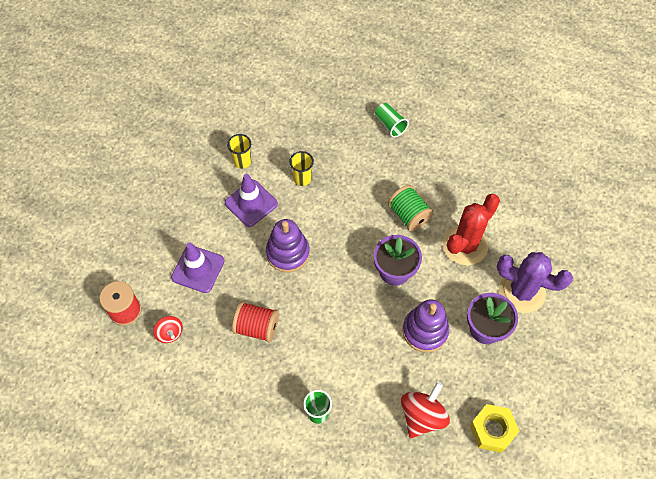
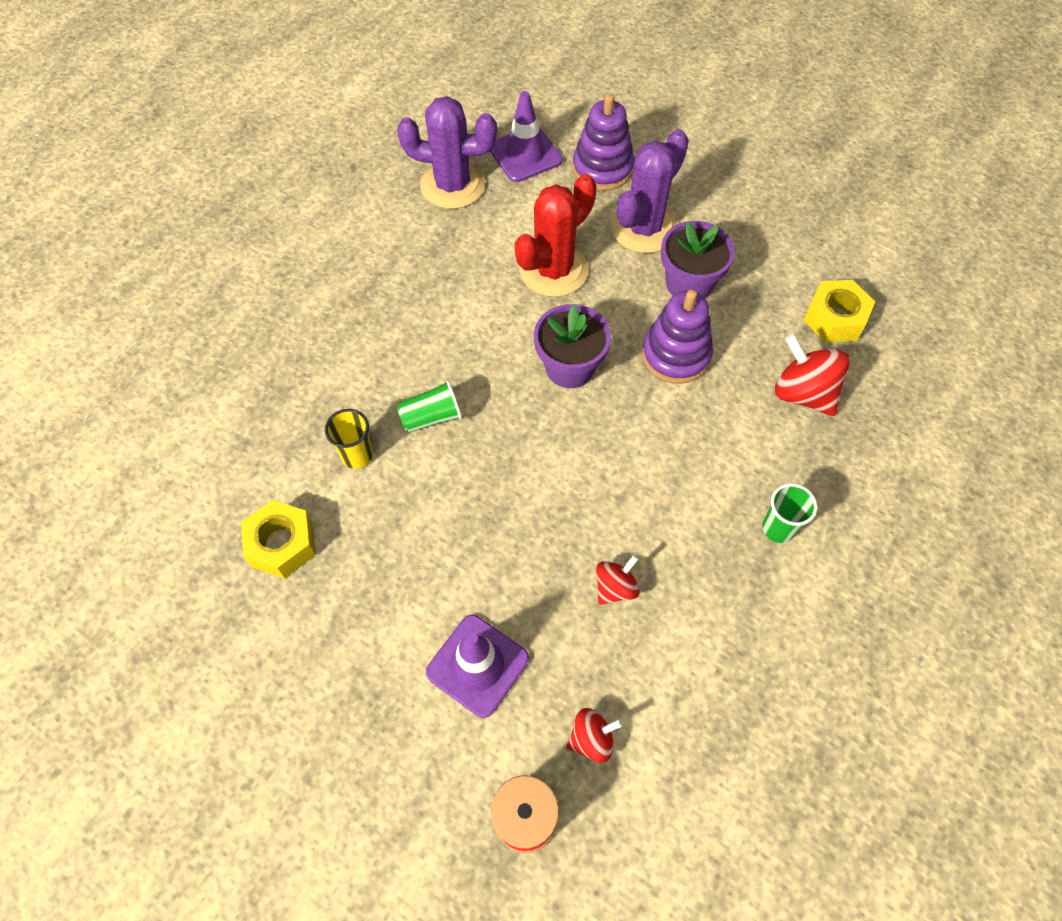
camera: 75 degrees left, 0 degrees up
purple traffic cone [225,174,278,227] -> purple traffic cone moved to [490,91,562,182]
yellow cup [227,134,251,169] -> yellow nut [241,500,316,578]
red spool [232,301,279,343] -> red spinning top [596,555,640,605]
purple stacking toy [266,219,310,273] -> purple stacking toy moved to [572,94,634,191]
green cup [375,103,409,137] -> green cup moved to [397,380,462,433]
green spool [388,185,433,231] -> none
red cactus [443,194,500,265] -> red cactus turned 75 degrees clockwise [515,174,597,297]
none -> purple cactus [397,96,497,209]

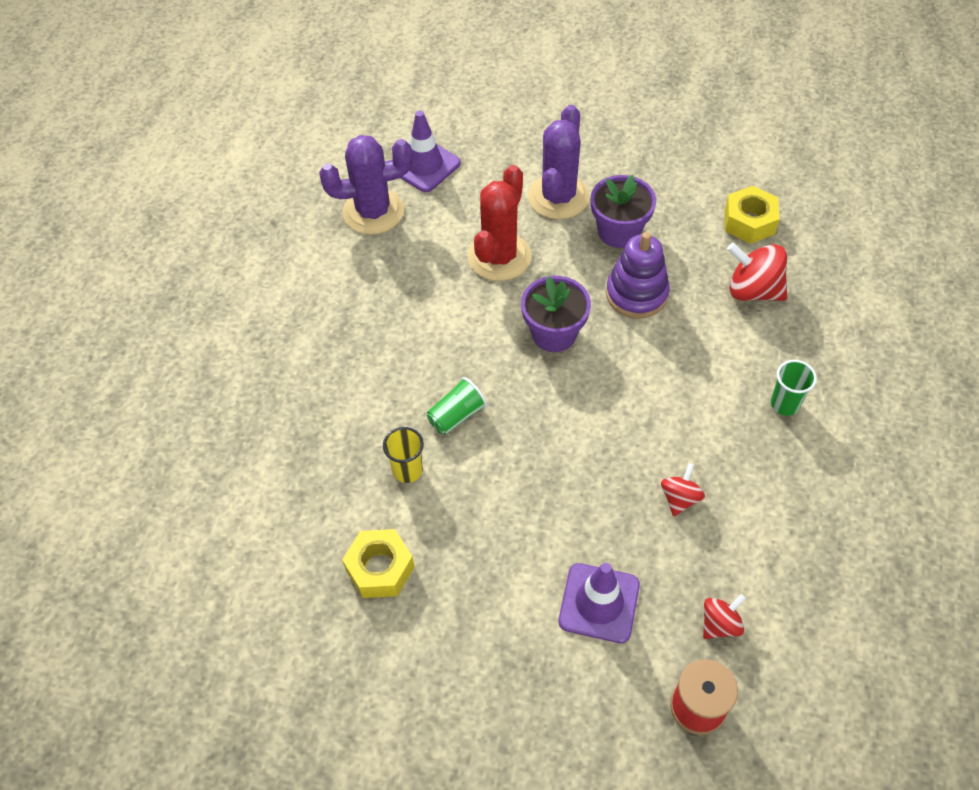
camera: 20 degrees left, 5 degrees down
purple stacking toy [572,94,634,191] -> none

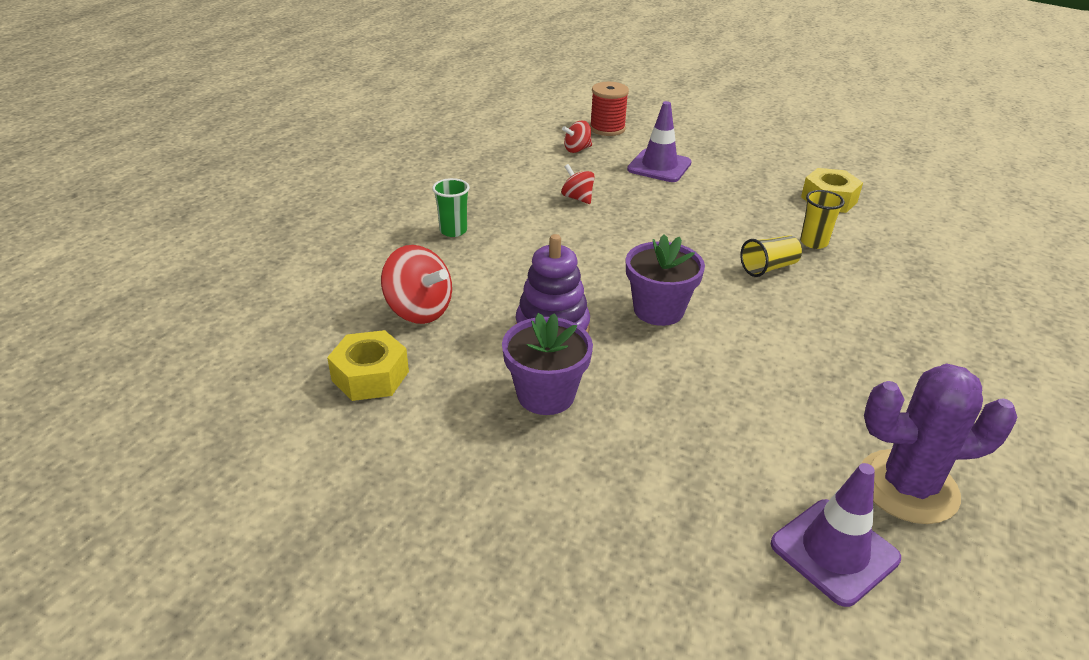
camera: 170 degrees left, 20 degrees down
green cup [427,377,487,435] -> yellow cup [740,235,802,277]
red cactus [468,165,531,281] -> none
purple cactus [528,105,590,220] -> none
red spinning top [661,463,705,517] -> red spinning top turned 105 degrees clockwise [561,164,595,204]

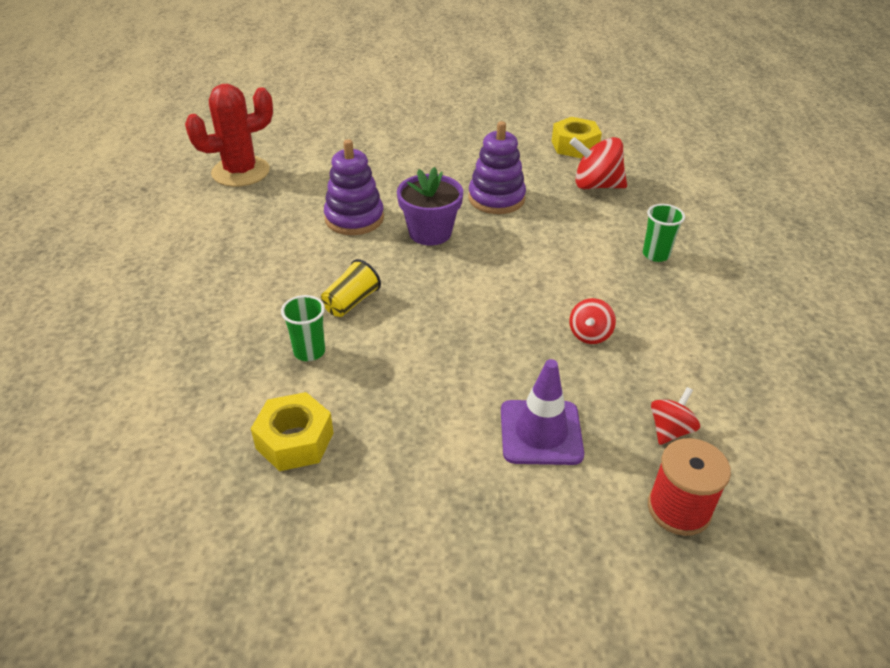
camera: 155 degrees right, 5 degrees up
purple flower pot [502,313,593,415] -> none
red spinning top [561,164,595,204] -> red spinning top turned 90 degrees clockwise [569,298,616,344]
purple traffic cone [771,463,901,607] -> none
yellow cup [800,190,845,249] -> green cup [281,295,325,361]
purple cactus [861,363,1017,524] -> red cactus [185,84,273,187]
none -> purple stacking toy [324,139,384,235]

